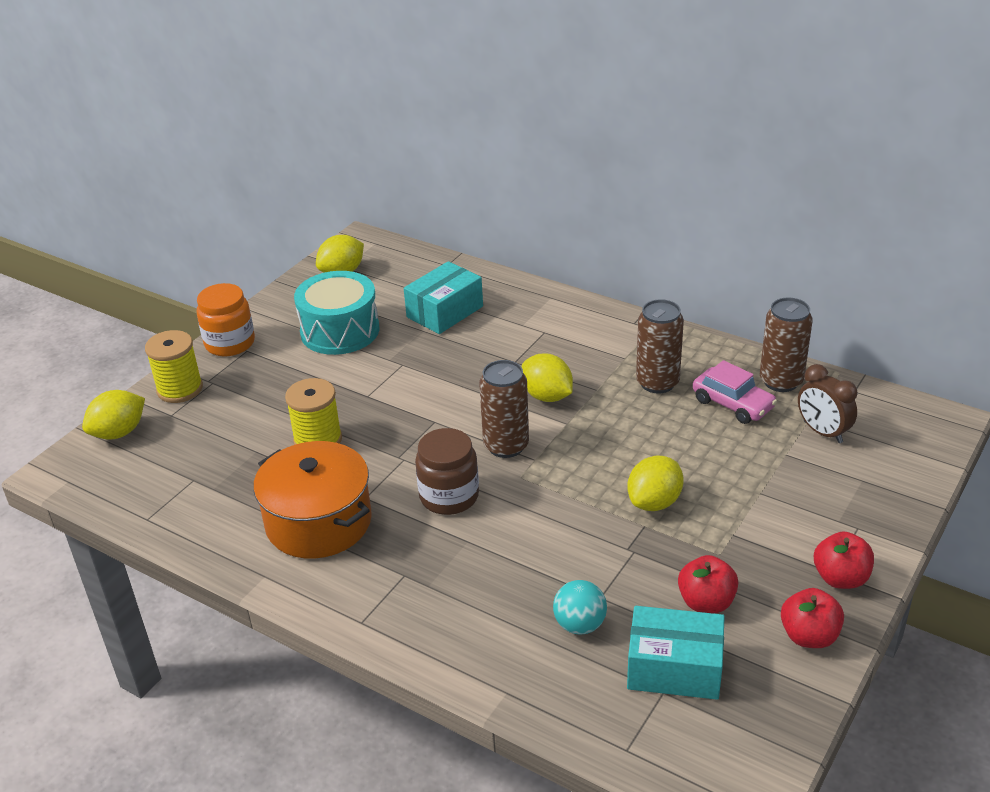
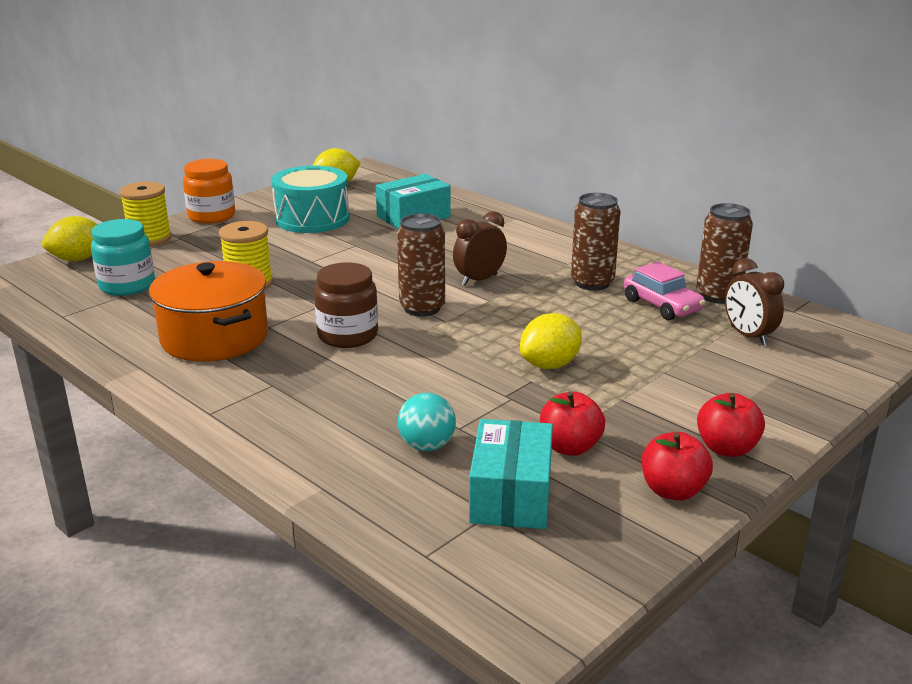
camera: 10 degrees right, 10 degrees down
yellow lemon [522,353,573,402] -> brown clock [453,211,507,285]
turquoise box [627,606,725,700] -> turquoise box turned 75 degrees clockwise [469,419,553,529]
none -> turquoise jar [91,219,155,296]

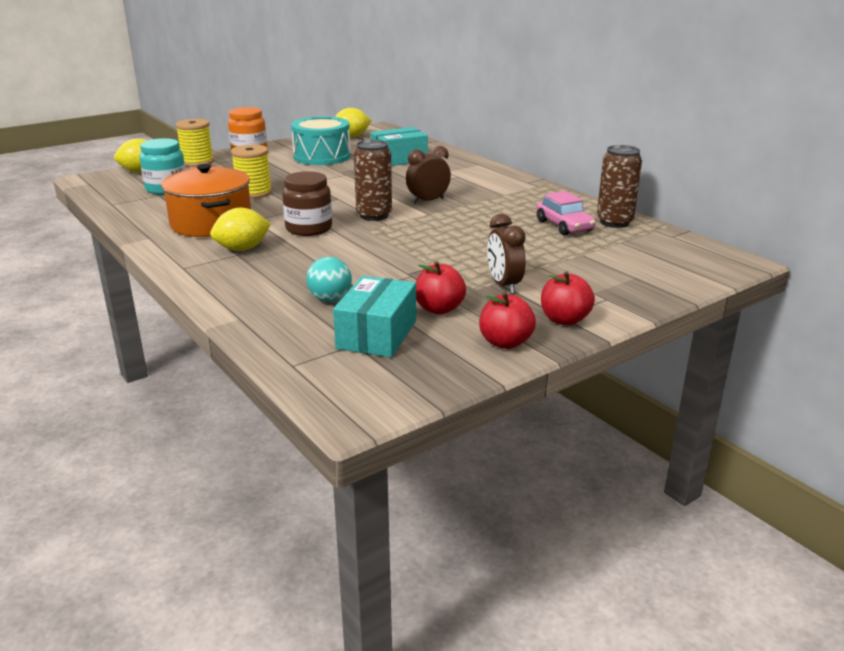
camera: 10 degrees right, 0 degrees up
yellow lemon [520,313,582,369] -> yellow lemon moved to [210,208,271,251]
brown can [571,193,620,291] -> none
brown clock [725,258,784,346] -> brown clock moved to [487,214,526,294]

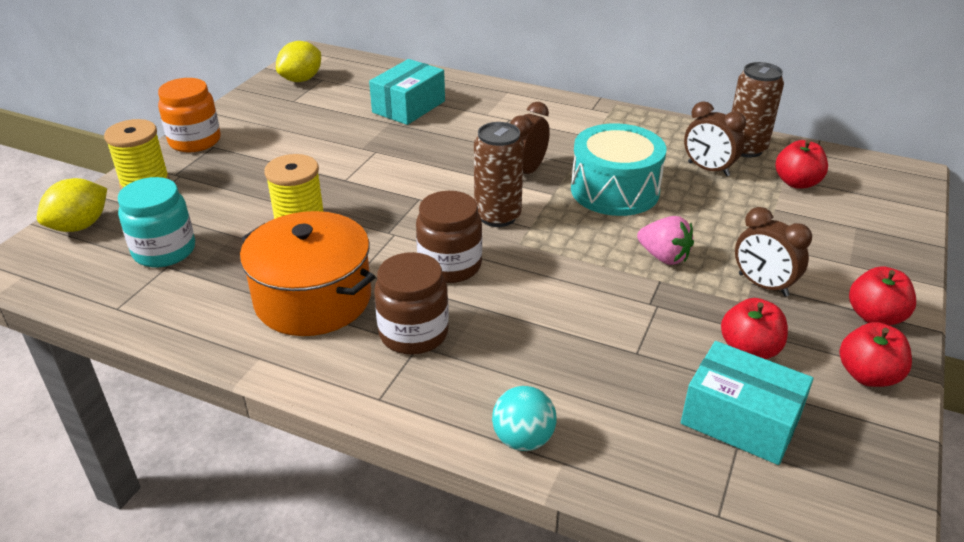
camera: 30 degrees left, 10 degrees up
yellow lemon [210,208,271,251] -> brown jar [374,252,449,355]
turquoise drum [291,116,351,165] -> turquoise drum moved to [571,123,666,216]
turquoise ball [306,257,352,302] -> turquoise ball moved to [492,386,557,451]
turquoise box [333,276,416,357] -> turquoise box turned 45 degrees counterclockwise [681,341,813,465]
pink car [536,191,596,236] -> brown clock [684,101,746,177]
none -> pink strawberry [637,216,694,265]
none -> red apple [775,140,828,189]

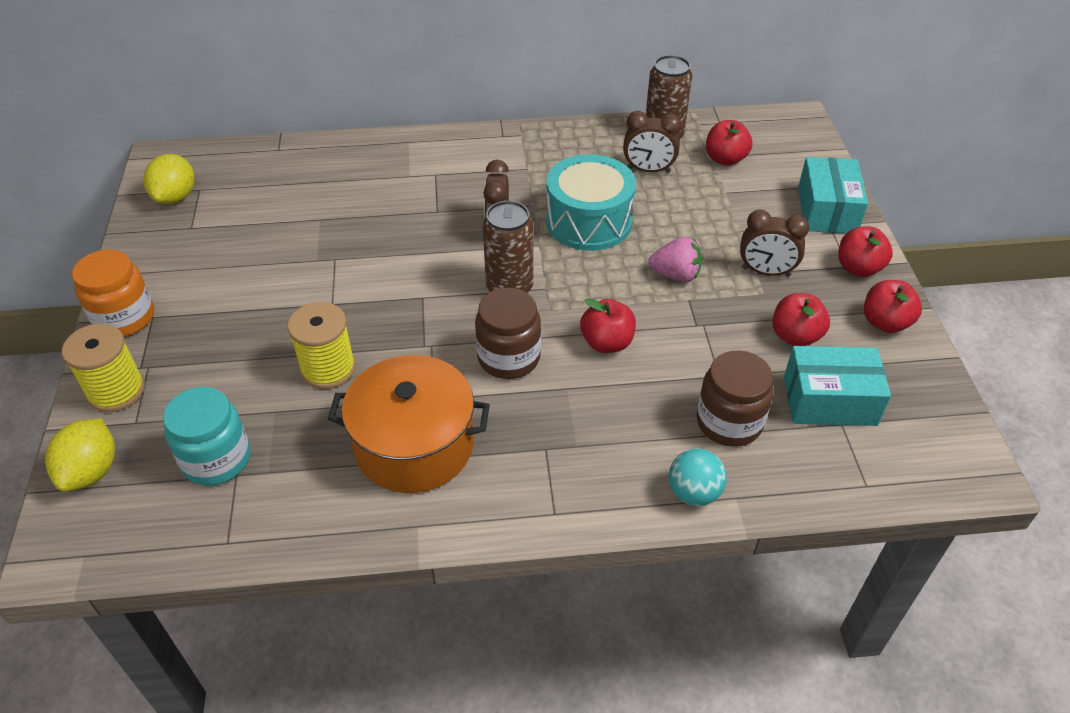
camera: 30 degrees left, 10 degrees up
turquoise box [369,59,445,125] -> turquoise box moved to [798,157,868,233]
brown jar [374,252,449,355] -> brown jar moved to [697,350,773,447]
none -> red apple [580,298,636,353]

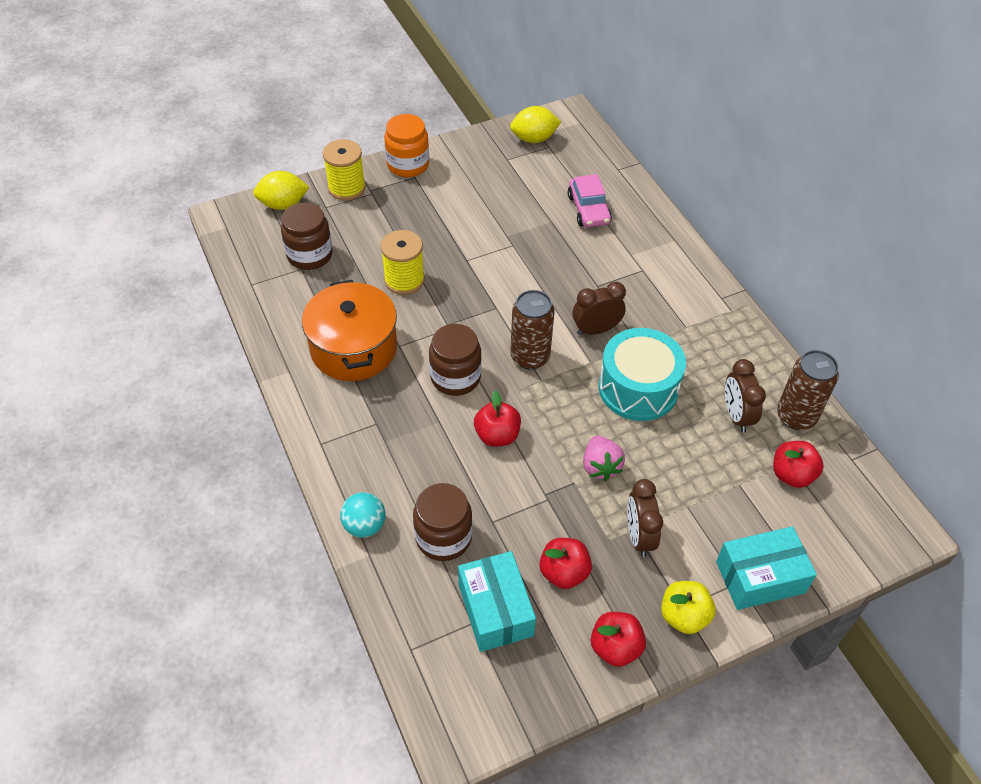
camera: 70 degrees right, 5 degrees up
turquoise jar [163,387,251,486] -> brown jar [281,203,333,270]
red apple [838,227,893,277] -> yellow apple [661,581,716,634]
none -> pink car [568,174,612,227]

